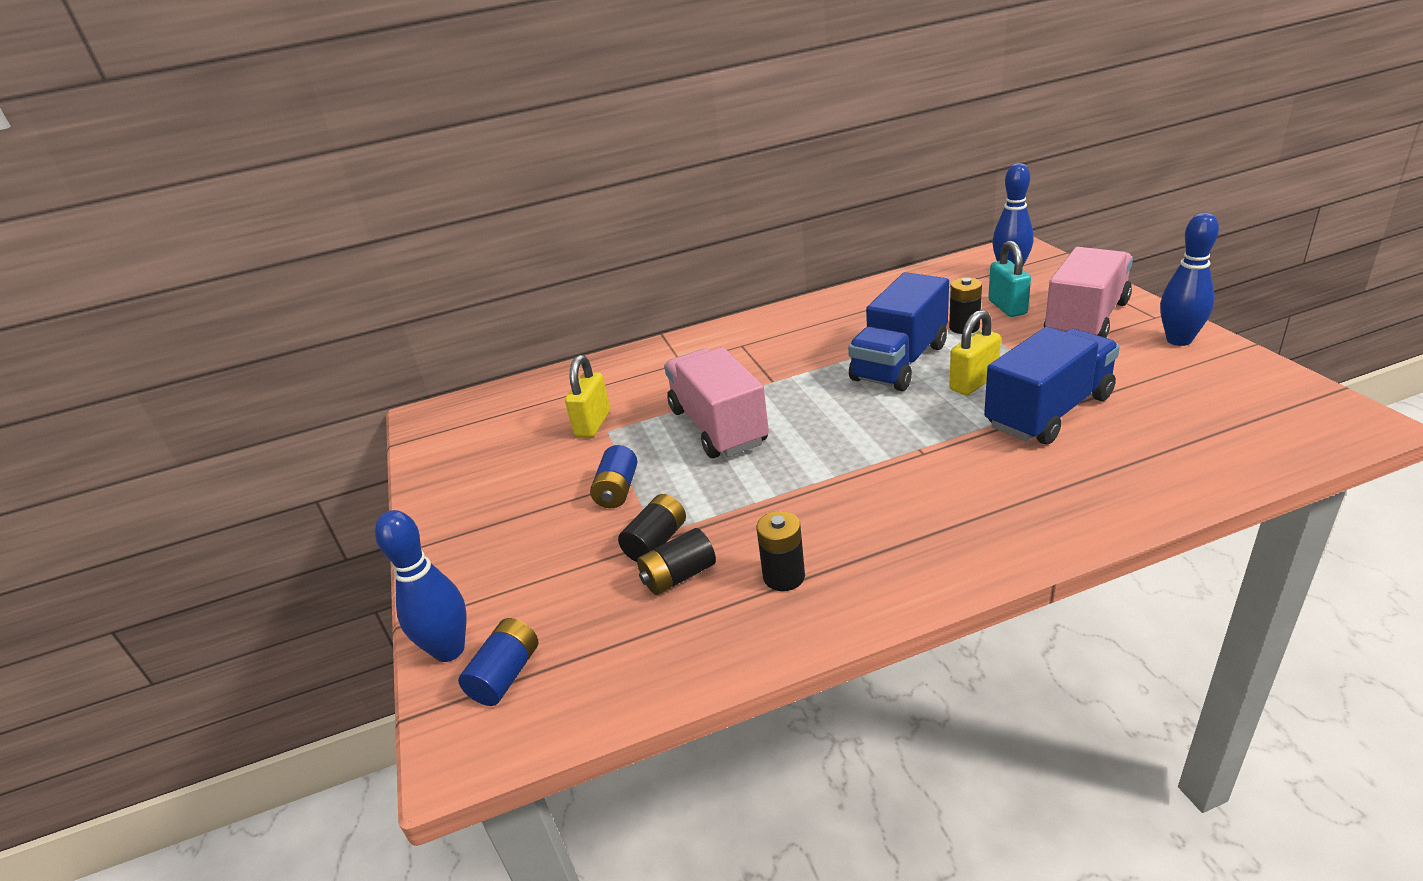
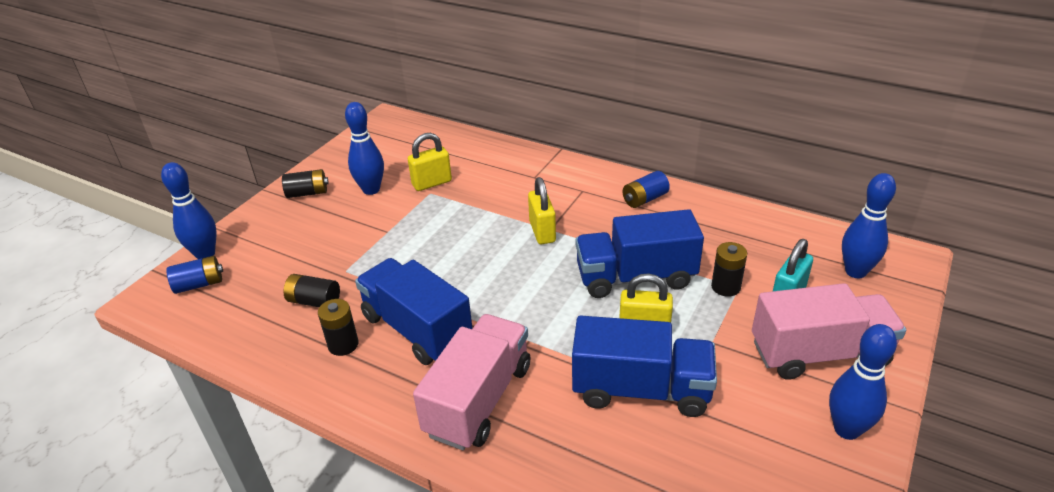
camera: 45 degrees right, 5 degrees up
blue battery [590,445,637,508] -> blue battery moved to [623,171,670,208]
black battery [618,494,686,562] -> black battery moved to [282,169,329,198]
pink truck [664,347,769,458] -> pink truck moved to [413,314,530,450]
none -> blue bowling pin [345,102,384,195]
none -> blue truck [355,258,473,365]
none -> yellow padlock [528,177,556,244]

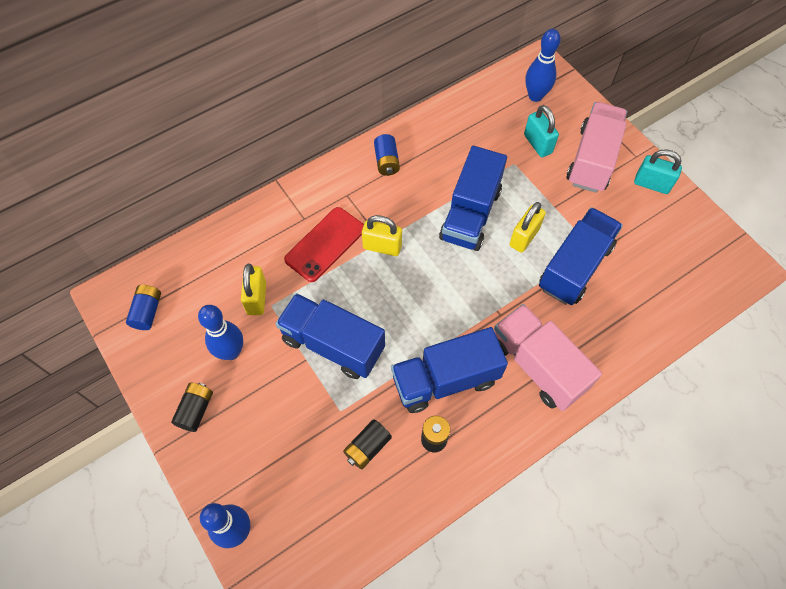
camera: 65 degrees left, 25 degrees up
blue battery [166,256,223,294] -> blue battery moved to [126,285,161,330]
black battery [711,242,747,297] -> none
blue bowling pin [829,324,897,440] -> turquoise padlock [634,149,682,194]
none -> blue truck [276,293,385,379]
none -> red phone [284,207,364,282]

